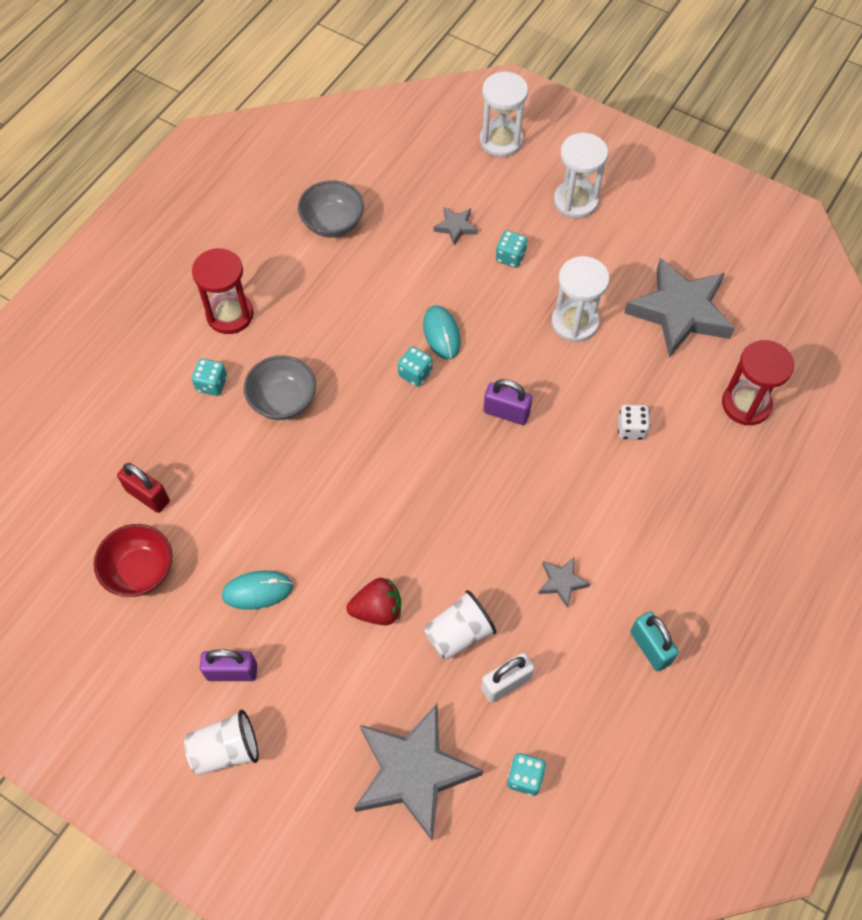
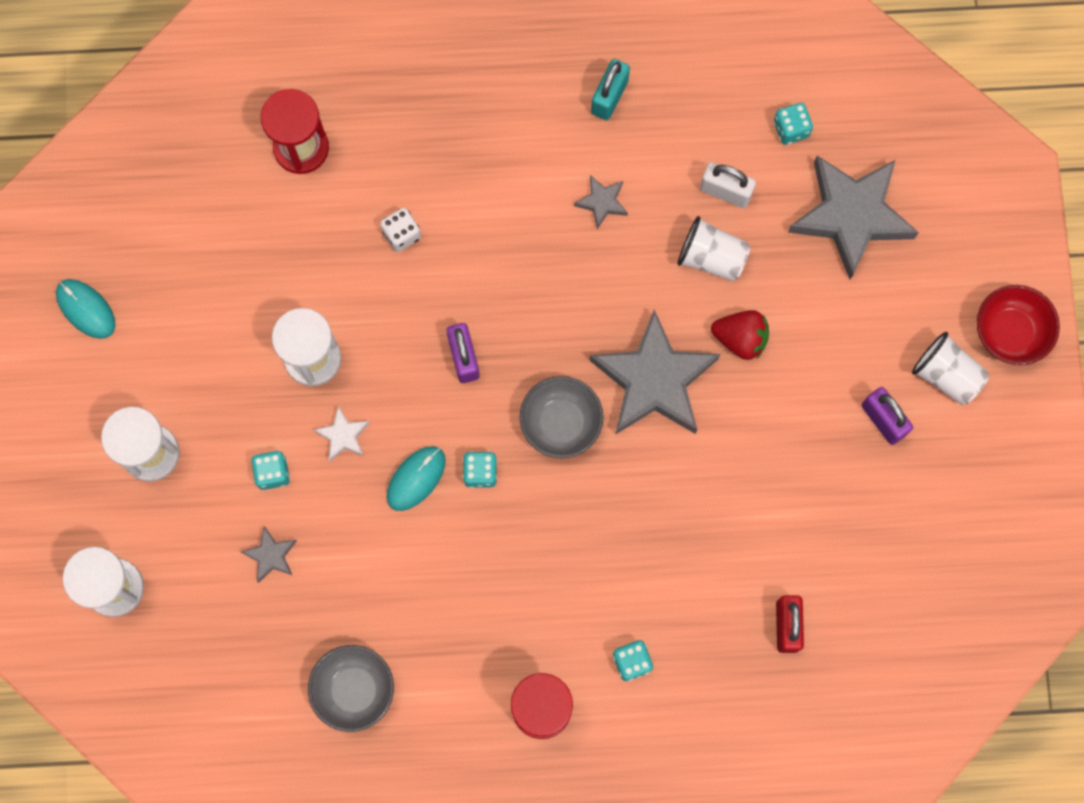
camera: 125 degrees left, 15 degrees up
red bowl [94,524,172,597] -> red bowl moved to [977,285,1060,365]
turquoise mouse [222,570,293,610] -> turquoise mouse moved to [56,279,116,339]
grey bowl [244,355,316,420] -> grey bowl moved to [520,376,603,458]
red strawberry [346,578,401,625] -> red strawberry turned 150 degrees clockwise [711,310,769,360]
grey star [624,258,735,358] -> grey star moved to [590,309,720,435]
none -> white star [314,406,370,462]

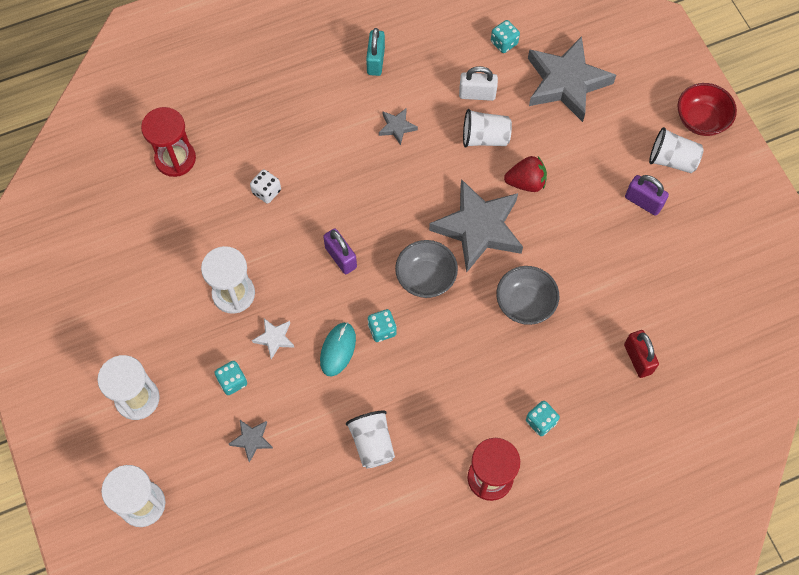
camera: 20 degrees left, 10 degrees down
turquoise mouse [56,279,116,339] -> none
grey bowl [308,645,394,732] -> grey bowl moved to [496,266,559,325]
none -> white cup [346,410,395,468]

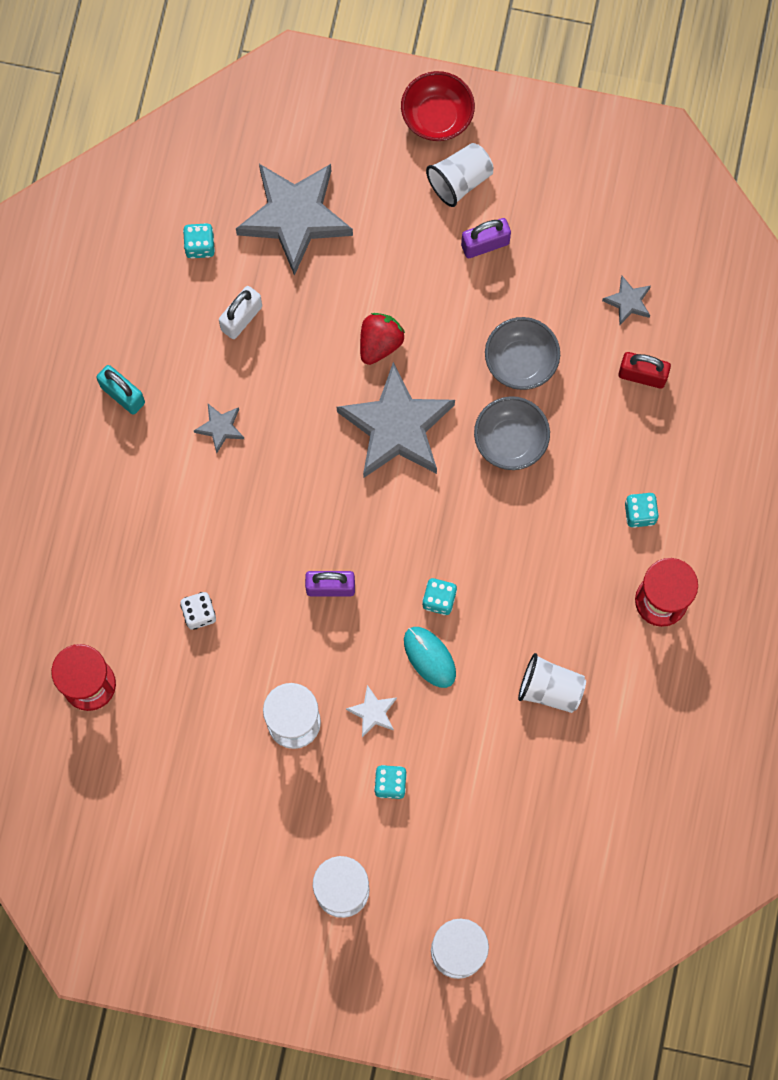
camera: 55 degrees left, 10 degrees up
grey star [229,420,273,463] -> grey star moved to [602,276,651,325]
grey bowl [395,240,458,298] -> grey bowl moved to [485,317,560,390]
white cup [463,109,512,148] -> none

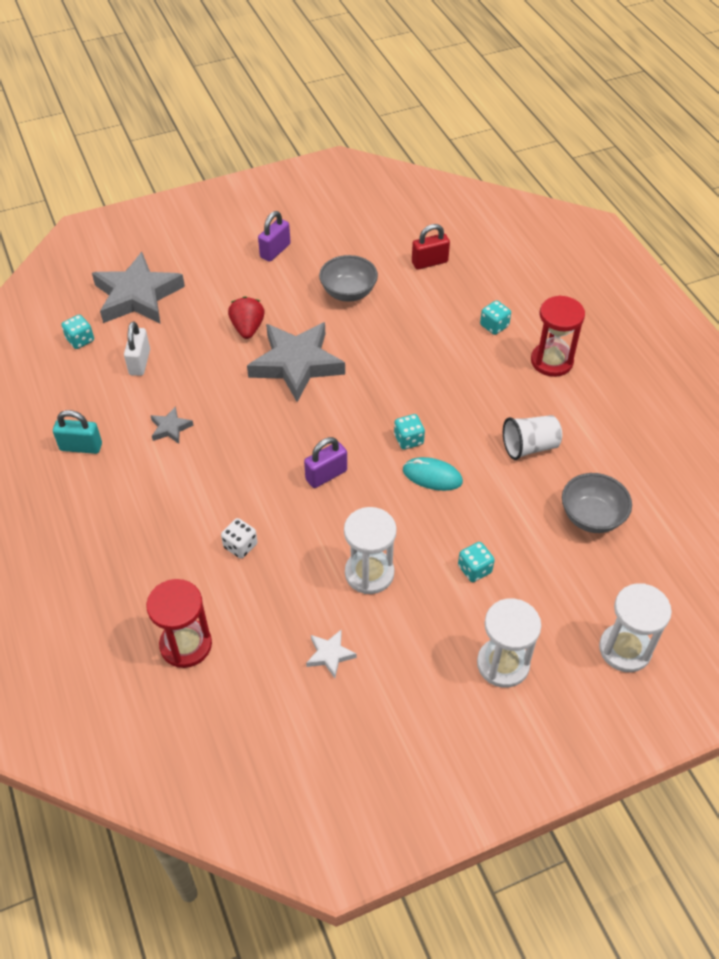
camera: 35 degrees left, 25 degrees down
white star [346,685,397,737] -> white star moved to [306,630,357,678]
red bowl [401,71,475,141] -> none
white cup [426,143,493,207] -> none
grey bowl [474,396,550,470] -> grey bowl moved to [562,473,632,533]
grey star [602,276,651,325] -> none

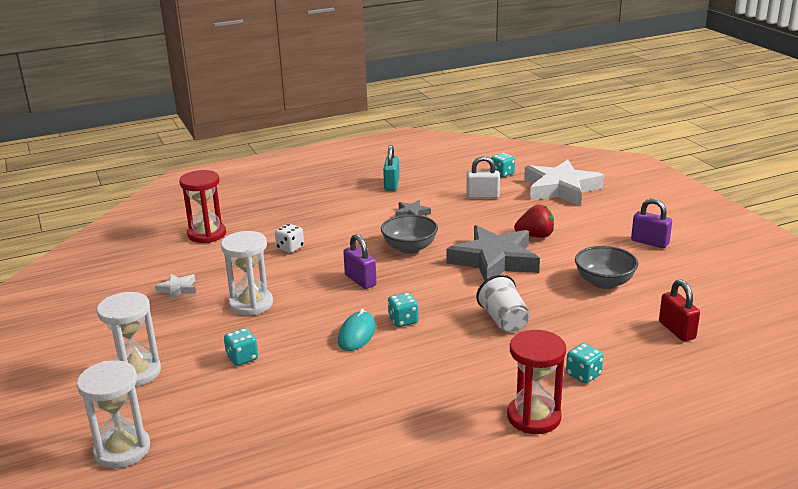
camera: 90 degrees right, 25 degrees down
grey star [92,252,185,324] -> white star [524,160,604,206]
white cup [503,415,562,460] -> white cup moved to [476,275,530,333]
grey bowl [562,473,632,533] -> grey bowl moved to [381,215,438,254]

